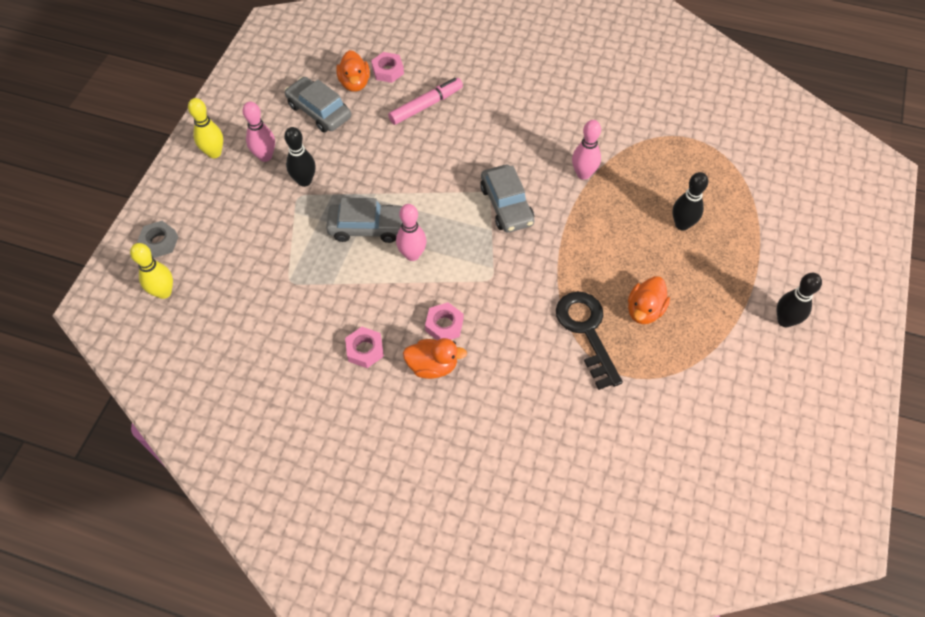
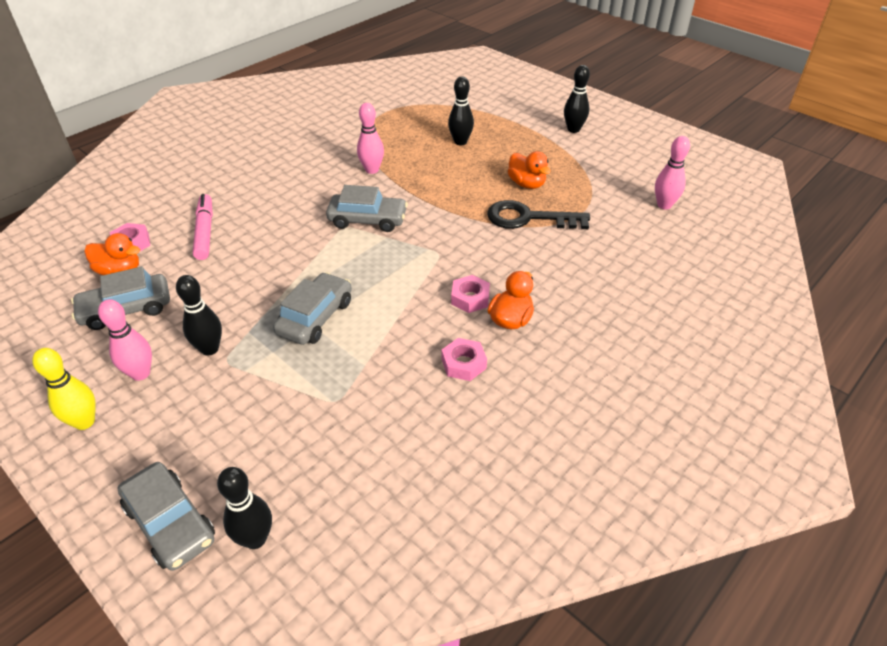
camera: 65 degrees left, 15 degrees down
yellow bowling pin [130,243,173,299] -> black bowling pin [217,467,272,549]
grey nut [137,221,178,258] -> grey car [118,462,215,571]
pink bowling pin [396,204,426,261] -> pink bowling pin moved to [655,136,690,209]

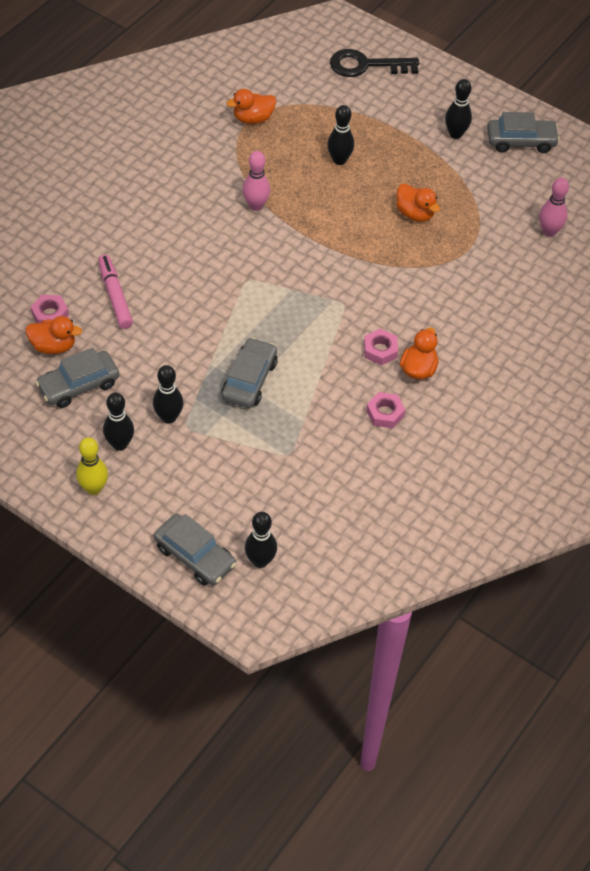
camera: 10 degrees left, 10 degrees up
pink bowling pin [98,299,152,381] -> black bowling pin [103,392,134,451]
grey car [326,185,408,232] -> grey car moved to [487,112,560,153]
black key [487,200,590,229] -> black key moved to [330,49,419,77]
none -> orange duck [226,89,276,124]

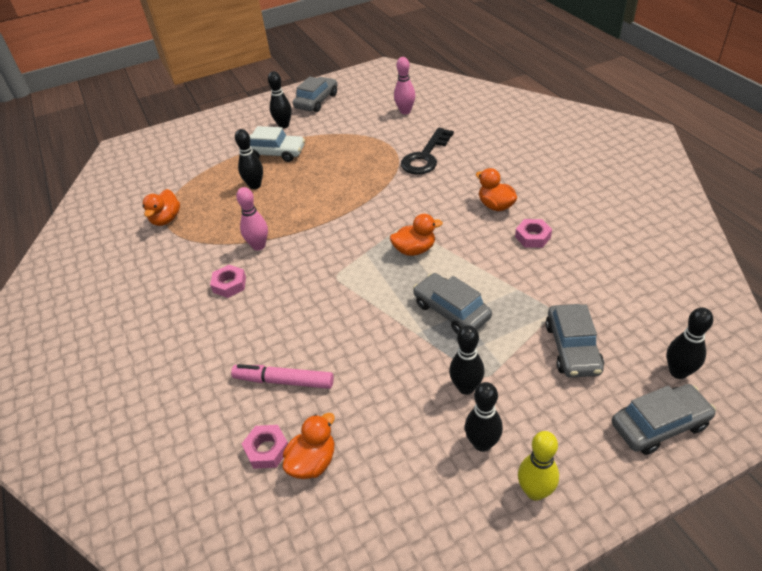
camera: 55 degrees left, 10 degrees down
grey car [35,347,119,408] -> grey car moved to [546,304,604,378]
black key [330,49,419,77] -> black key moved to [401,128,454,175]
pink nut [364,329,398,365] -> pink nut moved to [210,265,246,298]
orange duck [396,184,440,222] -> orange duck moved to [390,214,443,256]
none -> white car [249,126,305,162]

